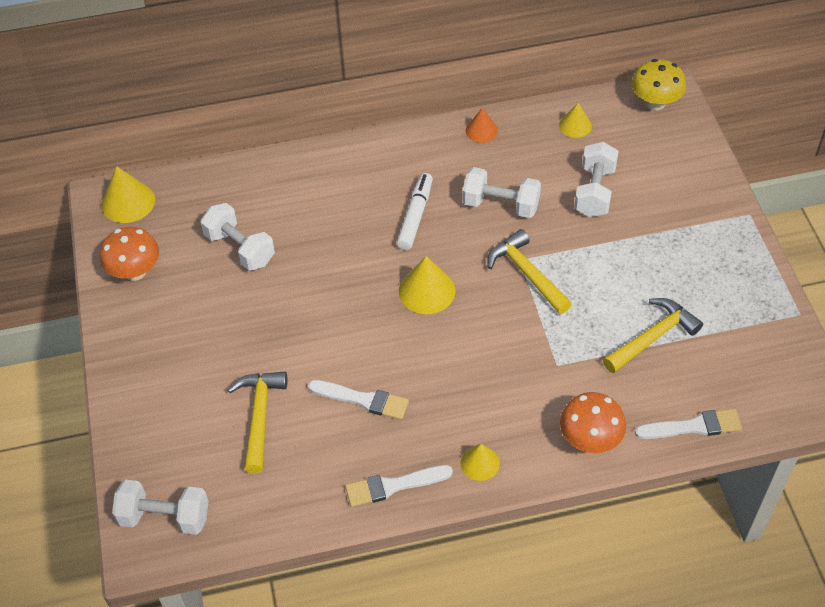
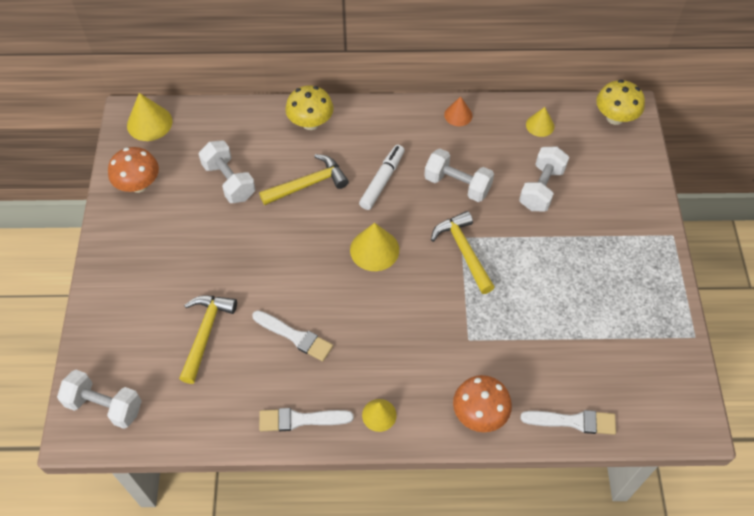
camera: 10 degrees right, 5 degrees up
yellow hammer [603,298,703,373] -> yellow hammer moved to [259,154,349,205]
none -> yellow mushroom [285,85,334,130]

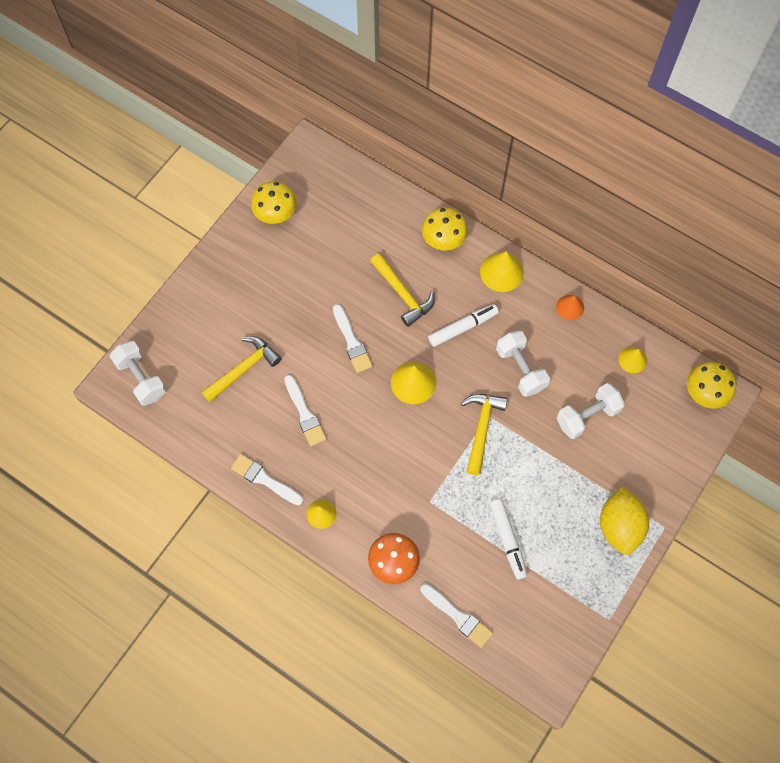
camera: 35 degrees right, 10 degrees up
orange mushroom [108,147,159,193] -> yellow mushroom [251,181,297,224]
yellow cone [127,93,172,141] -> yellow cone moved to [480,251,524,292]
white dumbbell [199,141,255,203] -> none
yellow hammer [259,154,349,205] -> yellow hammer turned 45 degrees clockwise [370,253,435,327]
none -> white brush [333,304,373,373]
none -> white marker [489,499,527,580]
none -> yellow lemon [600,486,649,555]

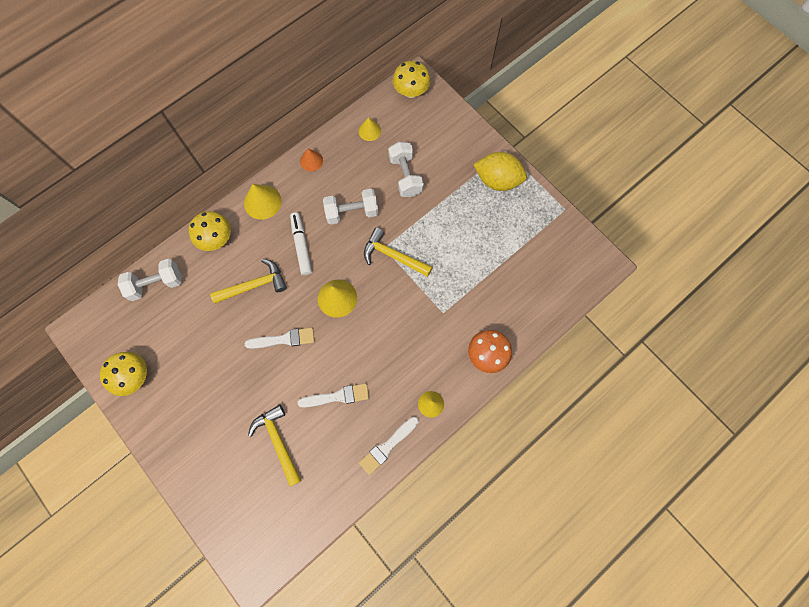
camera: 75 degrees left, 5 degrees up
white dumbbell [109,341,166,406] -> white dumbbell moved to [118,259,181,301]
white brush [421,584,493,648] -> none
white marker [489,499,527,580] -> none

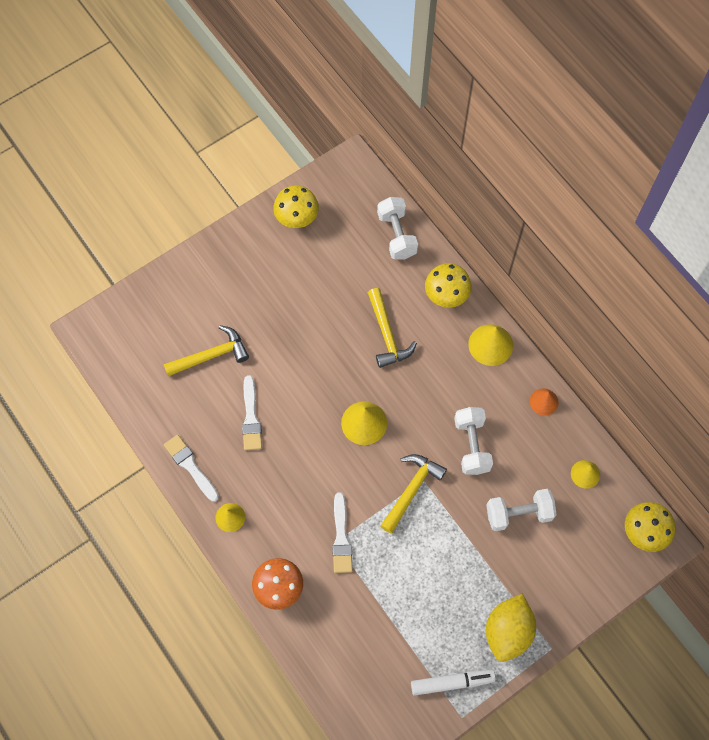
camera: 95 degrees right, 5 degrees down
white brush [245,327,315,349] -> white brush moved to [332,492,353,573]
white marker [290,212,312,275] -> white marker moved to [411,670,496,696]

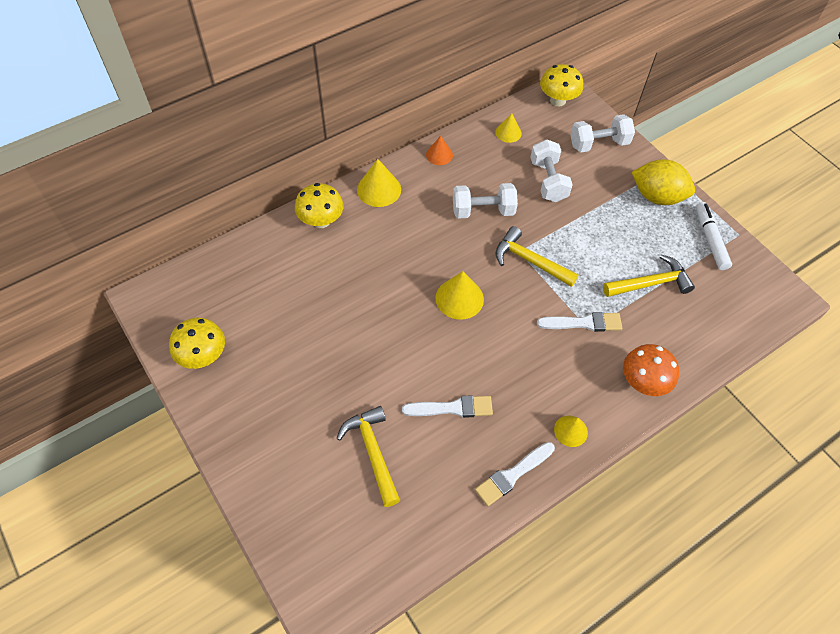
camera: 90 degrees left, 10 degrees down
yellow hammer [368,288,417,368] -> yellow hammer moved to [603,254,695,297]
white dumbbell [377,197,418,260] -> white dumbbell moved to [570,114,635,152]

